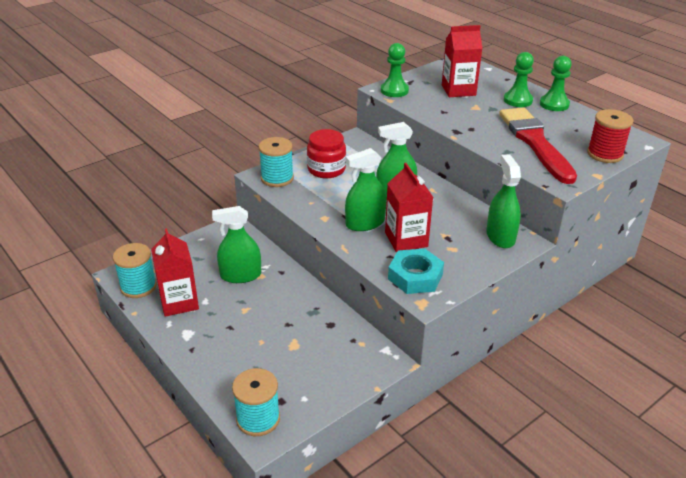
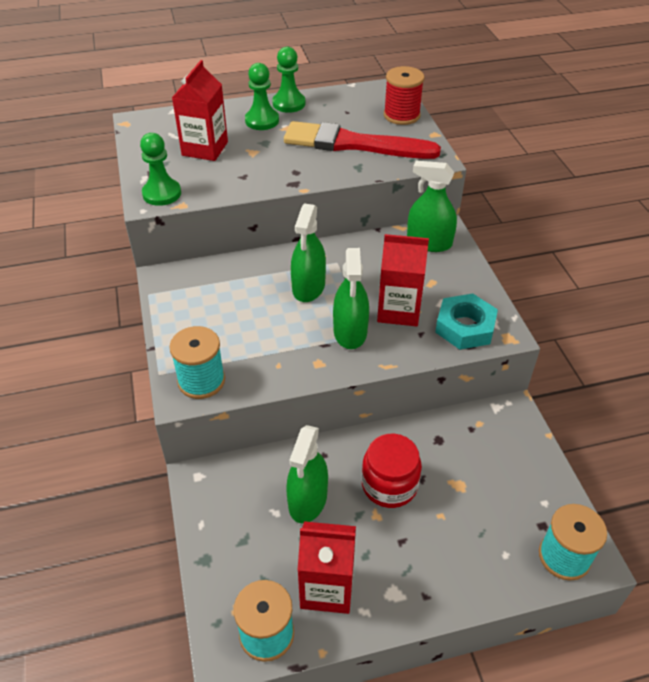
camera: 65 degrees left, 10 degrees up
red jar [307,129,346,178] -> red jar moved to [362,434,422,508]

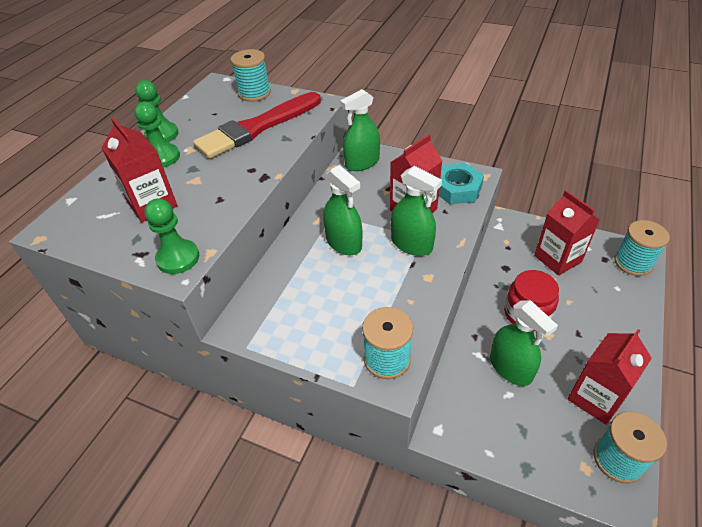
camera: 50 degrees left, 0 degrees up
red spool [384,66,424,125] -> turquoise spool [231,49,271,102]
none -> red carton [534,190,599,276]

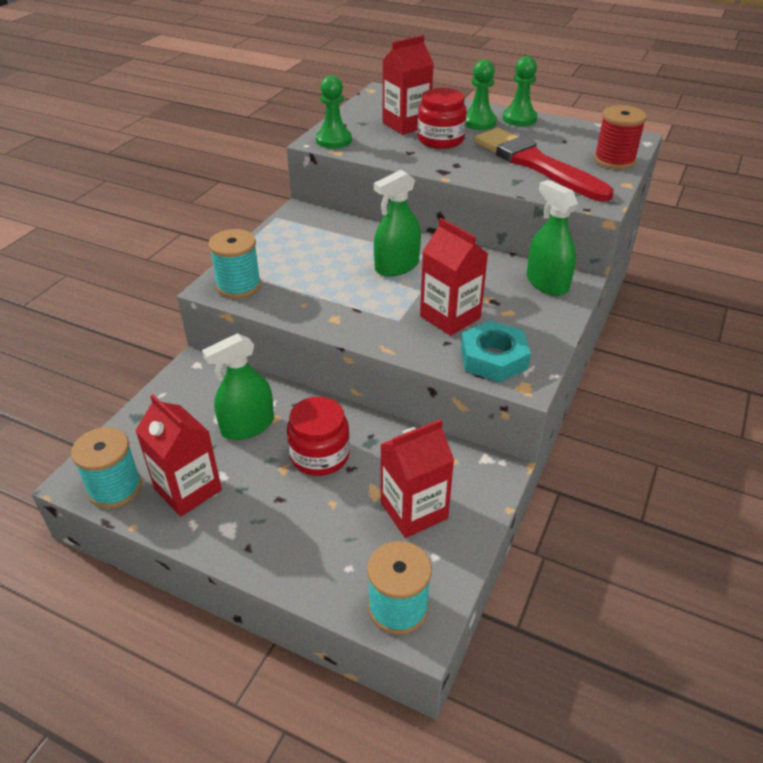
camera: 90 degrees right, 5 degrees down
turquoise spool [231,49,271,102] -> red spool [594,105,647,169]
green spray bottle [391,166,442,256] -> none
none -> red jar [418,88,467,149]

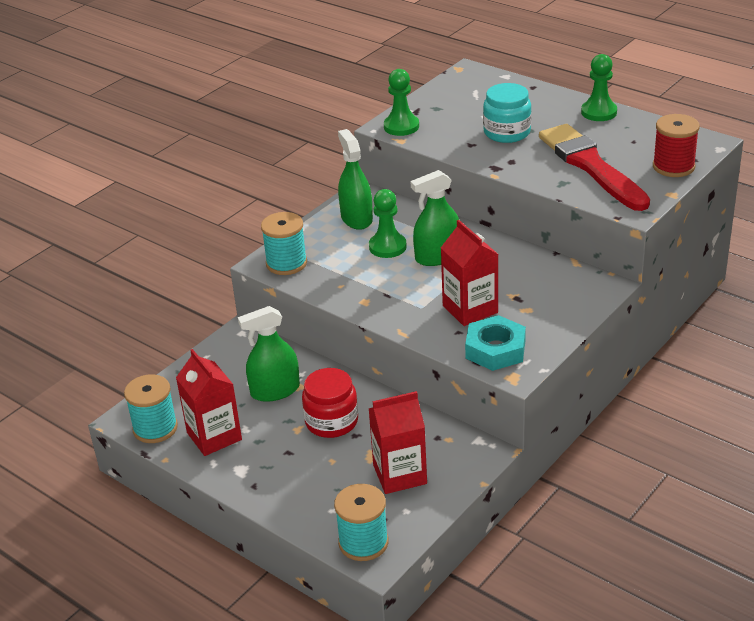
camera: 15 degrees right, 5 degrees down
red carton [382,35,434,135] -> none
red jar [418,88,467,149] -> turquoise jar [483,83,532,143]
green pawn [466,59,497,130] -> green pawn moved to [369,189,407,258]
green spray bottle [527,180,578,296] -> green spray bottle moved to [338,129,373,230]

